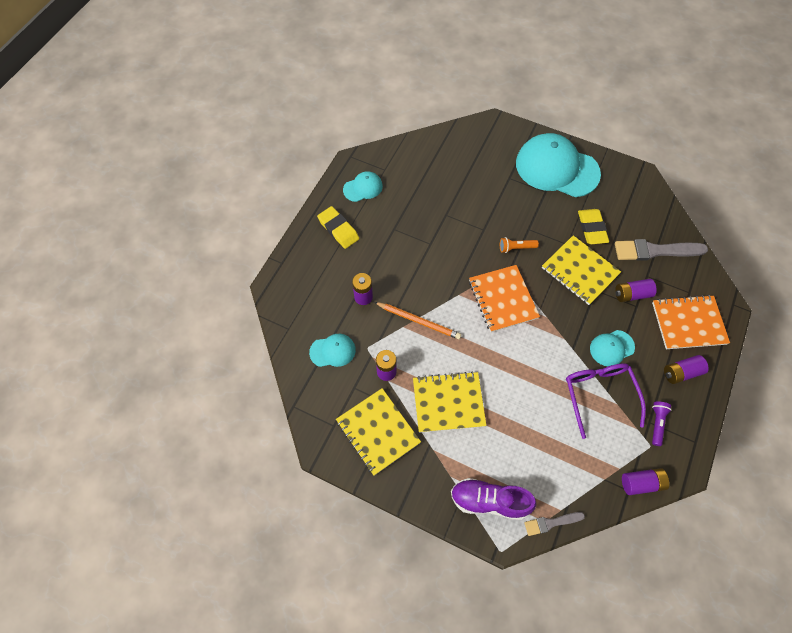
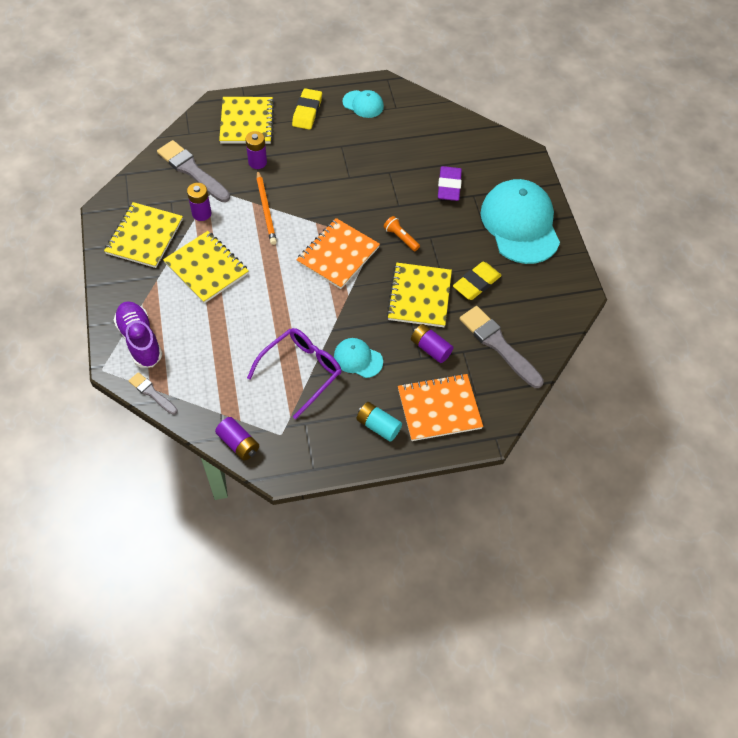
camera: 50 degrees right, 5 degrees down
turquoise cap [309,334,356,367] -> grey brush [157,140,230,202]
orange notebook [652,295,730,349] -> orange notebook turned 60 degrees counterclockwise [398,374,483,441]
purple flashlight [652,401,671,446] -> none
purple battery [664,355,709,384] -> turquoise battery [356,402,402,442]
none -> yellow notebook [219,97,274,144]
none -> purple eraser [438,166,462,201]

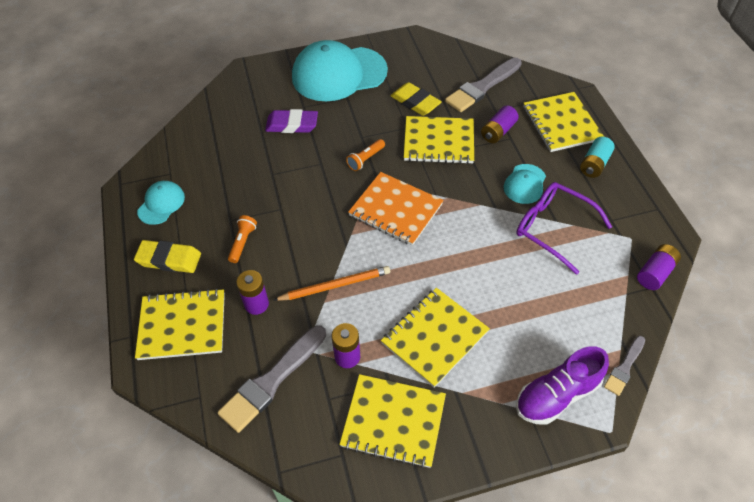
camera: 90 degrees left, 5 degrees down
orange notebook [398,374,483,441] -> yellow notebook [523,92,604,152]
none -> orange flashlight [228,215,257,263]

